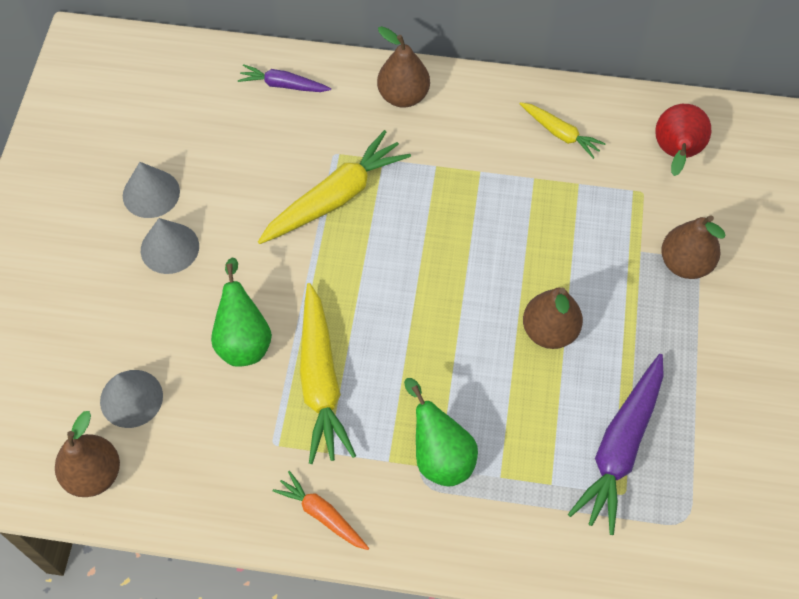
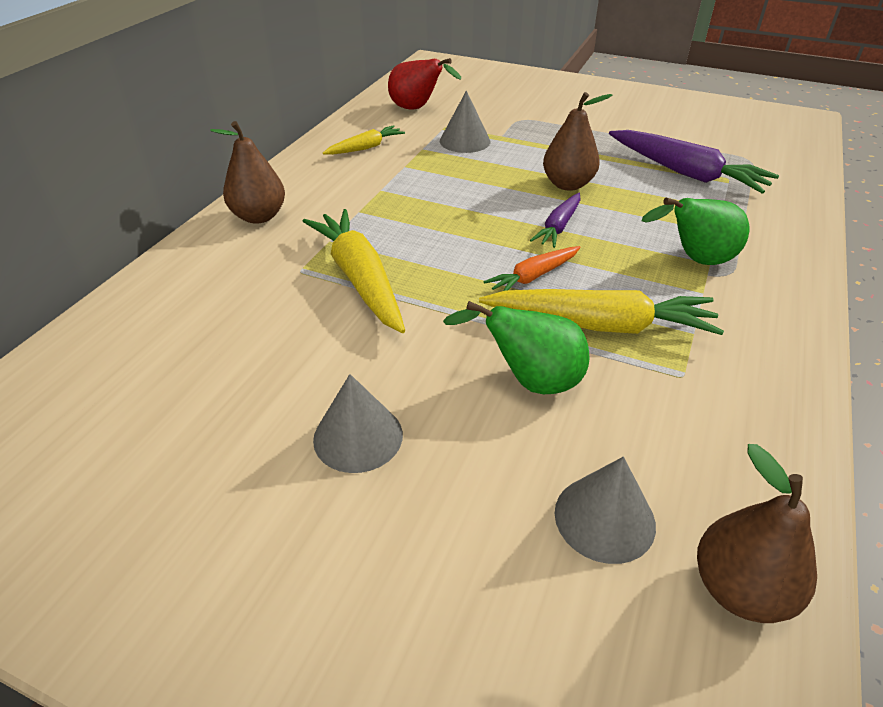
camera: 75 degrees left, 20 degrees down
grey cone [123,162,180,218] -> grey cone moved to [440,91,490,153]
purple carrot [238,64,331,92] -> purple carrot moved to [530,193,581,248]
orange carrot [272,471,369,550] -> orange carrot moved to [483,246,580,291]
brown pear [661,215,726,279] -> none

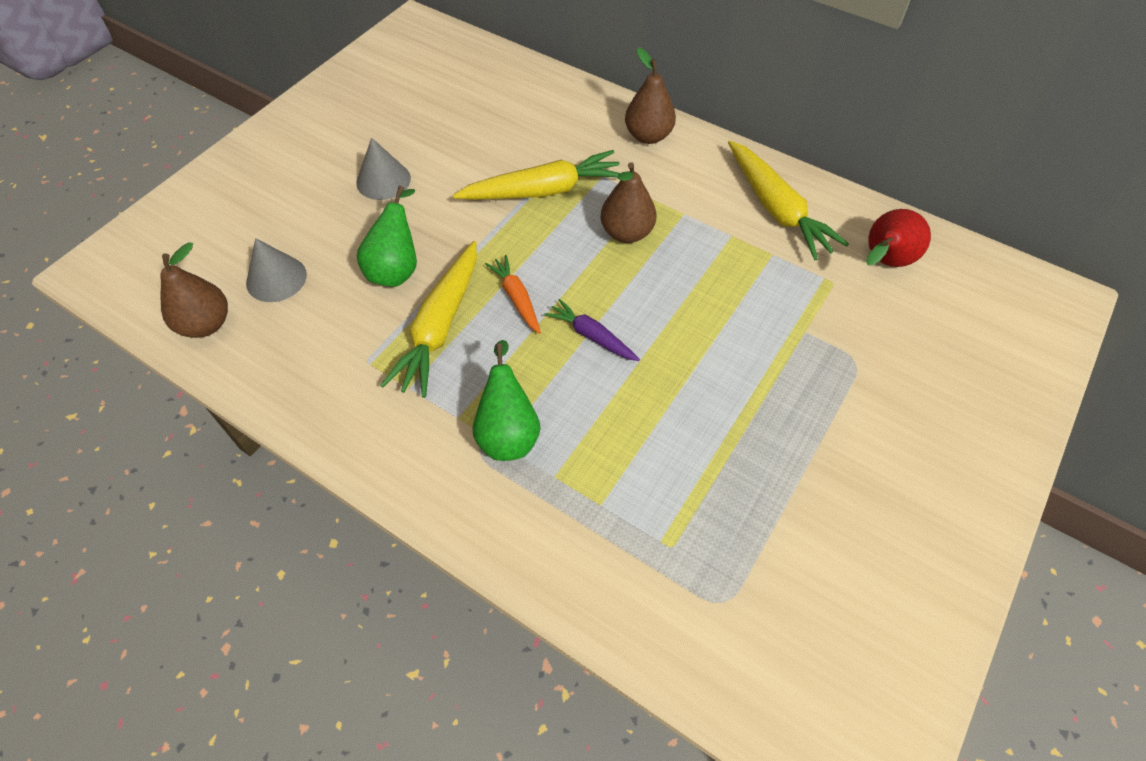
camera: 100 degrees right, 15 degrees up
yellow carrot [323,125,405,155] -> yellow carrot [728,140,849,260], size x1.80
grey cone [440,91,490,153] -> none
brown pear [543,92,612,191] -> brown pear moved to [601,162,656,243]
purple carrot [609,130,779,194] -> none

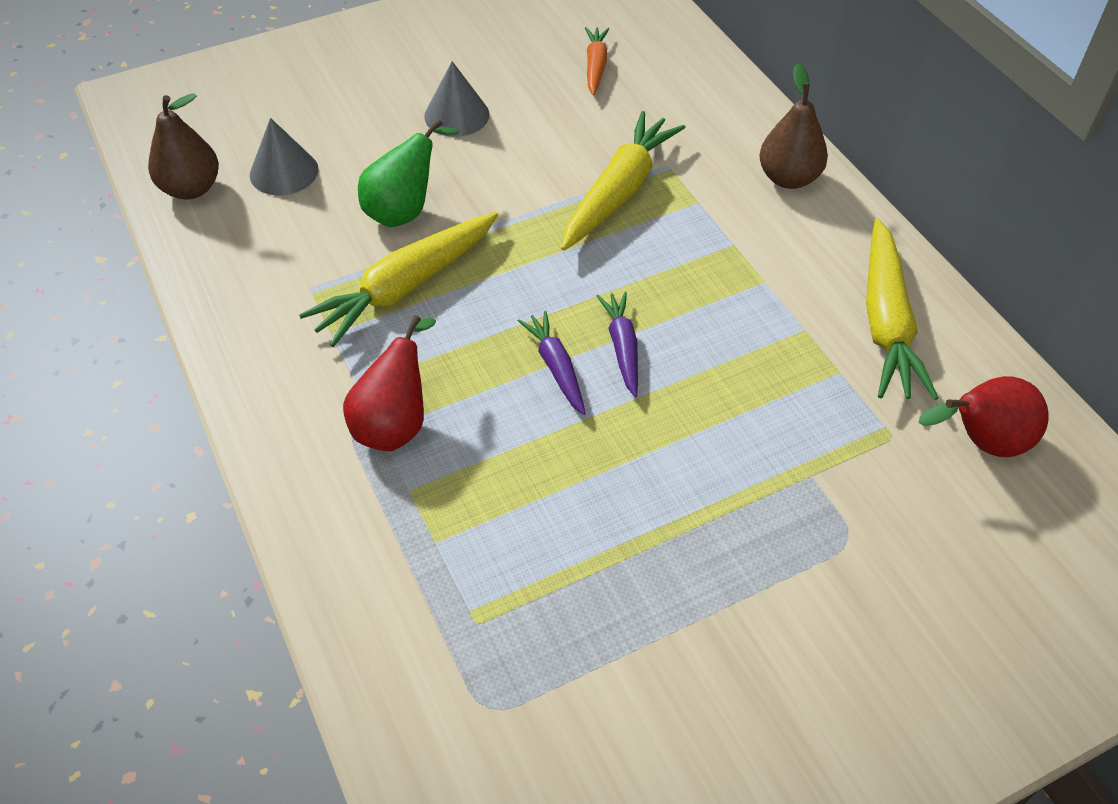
camera: 30 degrees right, 5 degrees down
yellow carrot [453,150,620,200] -> yellow carrot turned 75 degrees counterclockwise [561,111,686,251]
green pear [473,340,541,461] -> red pear [343,315,436,451]
orange carrot [485,255,541,334] -> orange carrot moved to [585,27,609,96]
brown pear [601,162,656,243] -> none
none -> purple carrot [597,292,638,397]

